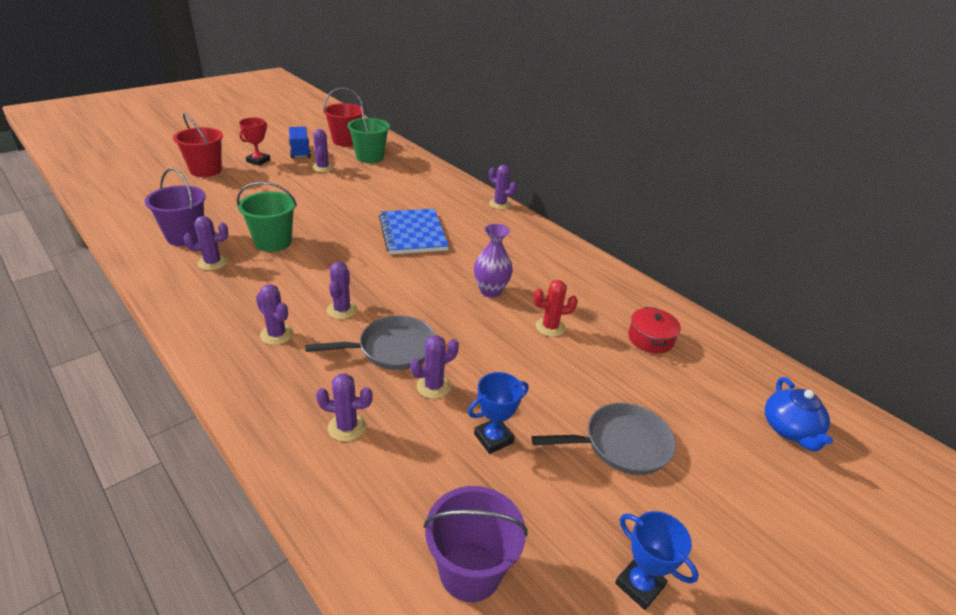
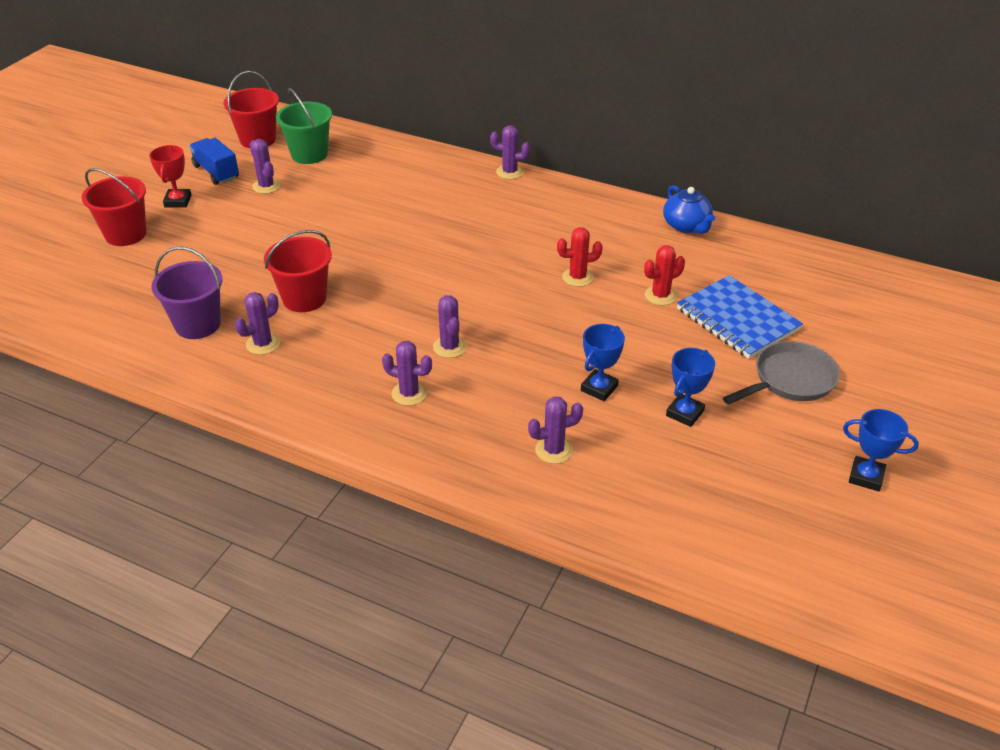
camera: 20 degrees left, 5 degrees up
green bucket [237,181,297,252] -> red bucket [264,230,332,312]
grey pan [305,315,435,370] -> none
blue notebook [379,209,449,254] -> blue notebook moved to [677,275,803,359]
purple cactus [410,335,459,399] -> blue trophy [581,324,625,401]
purple bucket [424,486,528,602] -> none
purple vase [474,224,513,298] -> red cactus [557,227,603,287]
red pot [628,307,681,354] -> none
blue teapot [765,377,833,452] -> blue teapot moved to [663,185,715,234]

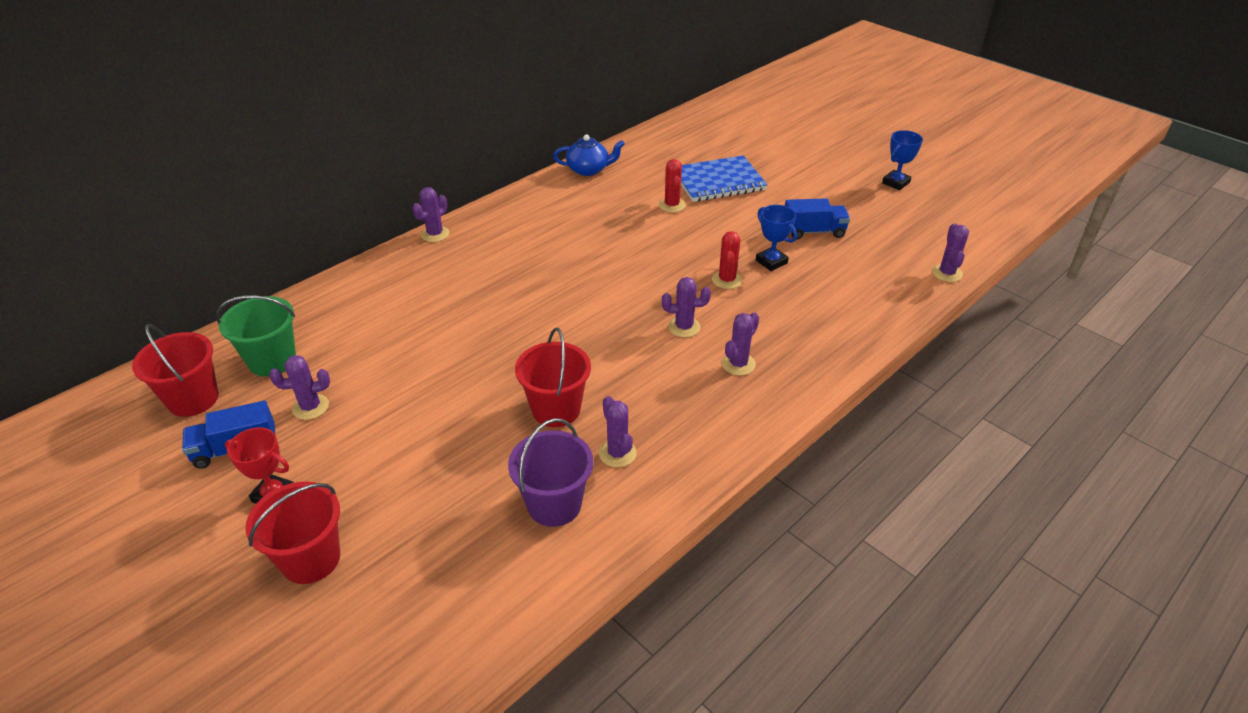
camera: 70 degrees left, 0 degrees up
purple cactus [528,396,583,464] -> purple cactus moved to [932,223,969,282]
red cactus [557,227,603,287] -> red cactus moved to [712,231,742,289]
blue trophy [666,348,715,427] -> blue truck [785,198,850,239]
grey pan [723,341,840,405] -> none

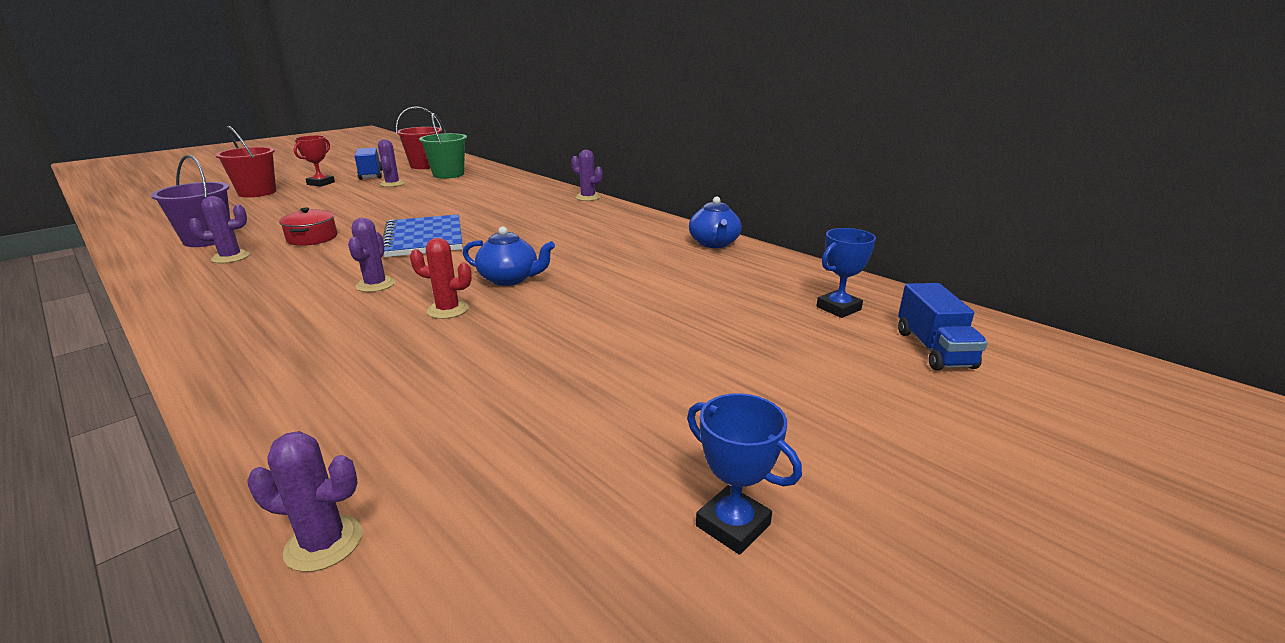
camera: 90 degrees right, 15 degrees down
red bucket [515,328,591,427] -> red pot [279,208,337,246]
red cactus [659,159,686,212] -> none
blue notebook [681,155,768,202] -> blue notebook moved to [383,214,463,257]
purple cactus [722,312,759,375] -> none
blue trophy [756,205,797,271] -> blue trophy moved to [816,228,876,318]
blue truck [785,198,850,239] -> blue truck moved to [898,283,988,370]
none -> blue teapot [463,226,555,286]

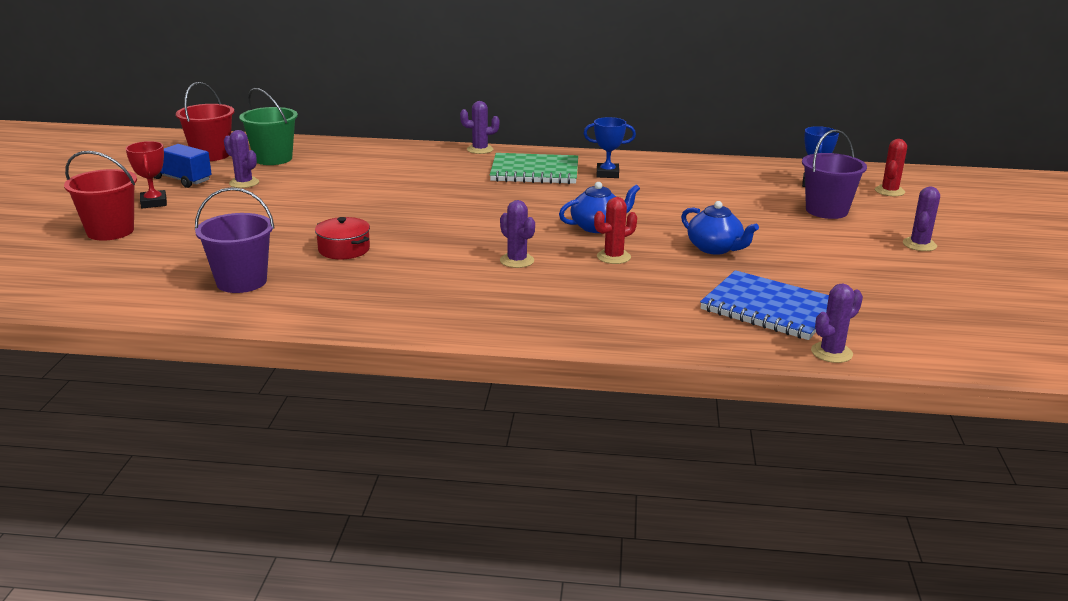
camera: 40 degrees left, 0 degrees up
purple cactus [189,196,250,263] -> purple cactus moved to [903,187,940,251]
blue notebook [383,214,463,257] -> blue notebook moved to [700,270,829,340]
blue trophy [687,393,802,555] -> blue trophy moved to [584,117,636,178]
blue teapot [689,197,742,248] -> blue teapot moved to [681,201,759,255]
blue truck [898,283,988,370] -> red cactus [875,139,907,196]
none -> green notebook [490,153,578,184]
none -> purple bucket [802,130,867,219]

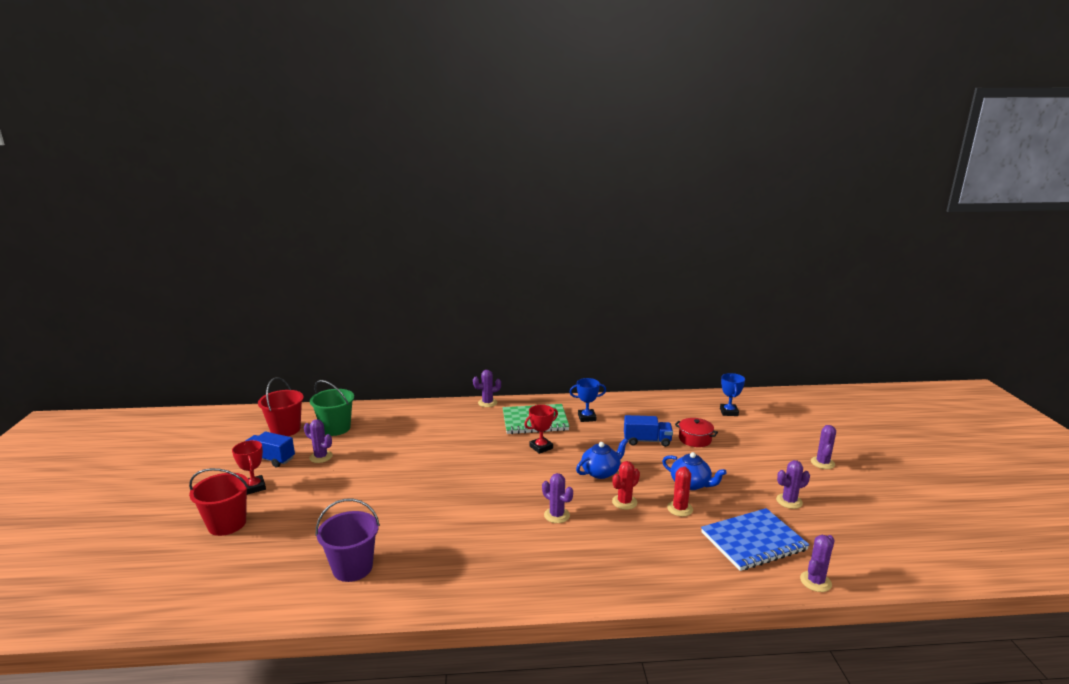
camera: 10 degrees left, 5 degrees down
red pot [315,217,370,259] -> red pot moved to [675,418,718,447]
blue notebook [700,270,829,340] -> blue notebook turned 45 degrees counterclockwise [701,508,810,571]
purple bucket [802,130,867,219] -> none
red cactus [875,139,907,196] -> red cactus moved to [667,466,693,517]
none -> red trophy [524,405,558,454]
none -> blue truck [624,415,673,447]
none -> purple cactus [776,460,810,509]

